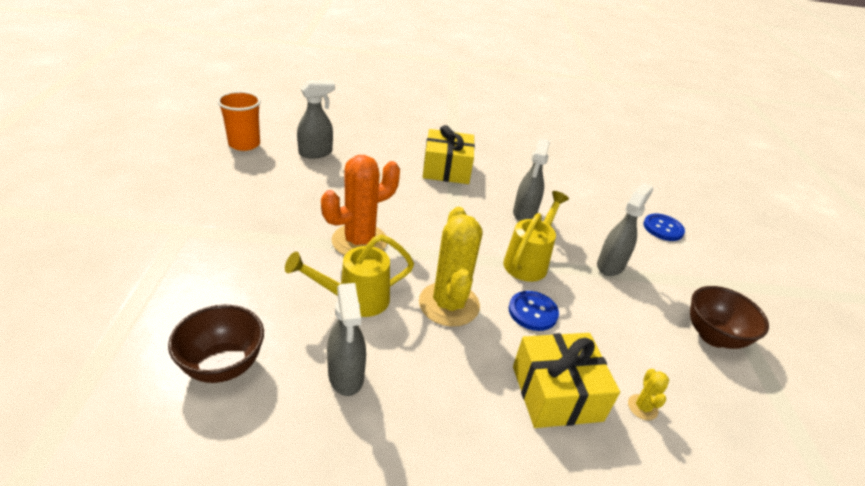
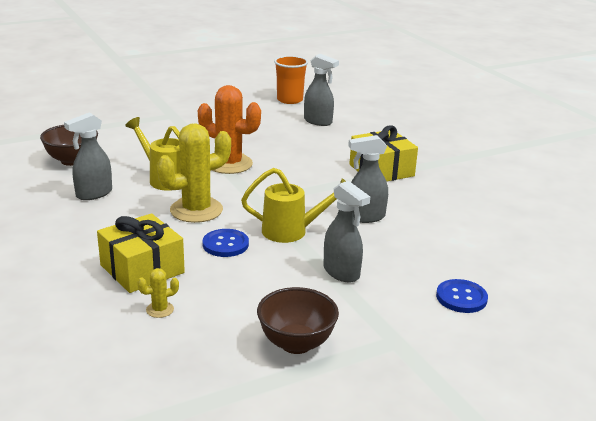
camera: 65 degrees right, 10 degrees down
grey spray bottle [597,183,653,276] -> grey spray bottle turned 45 degrees clockwise [323,181,370,282]

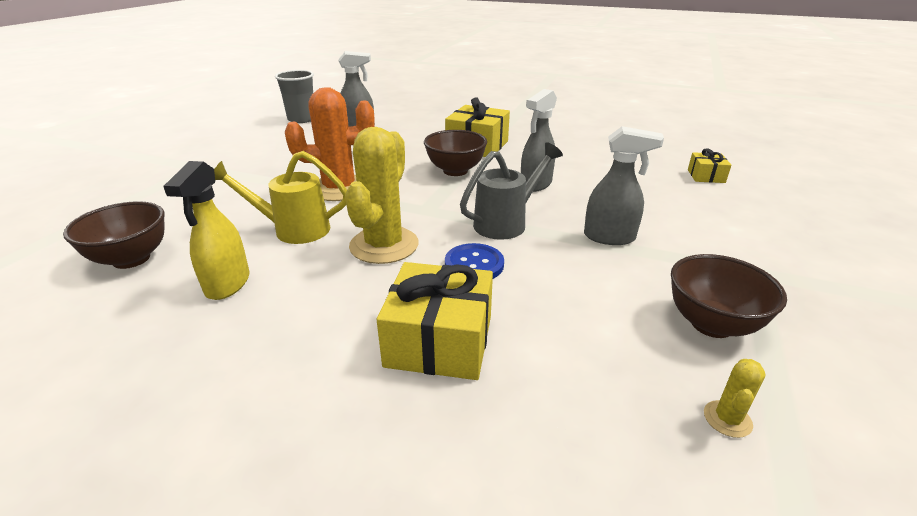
camera: 40 degrees left, 5 degrees up
grey spray bottle [64,113,112,200] -> yellow spray bottle [163,161,250,300]
yellow cactus [138,268,179,318] -> yellow cactus moved to [704,359,766,438]
yellow watering can [241,168,346,243] -> grey watering can [460,142,563,240]
orange cup [274,56,308,104] -> grey cup [275,70,314,123]
blue button [436,279,488,313] -> none
none -> brown bowl [424,130,487,176]
none -> yellow gift [688,148,731,183]

